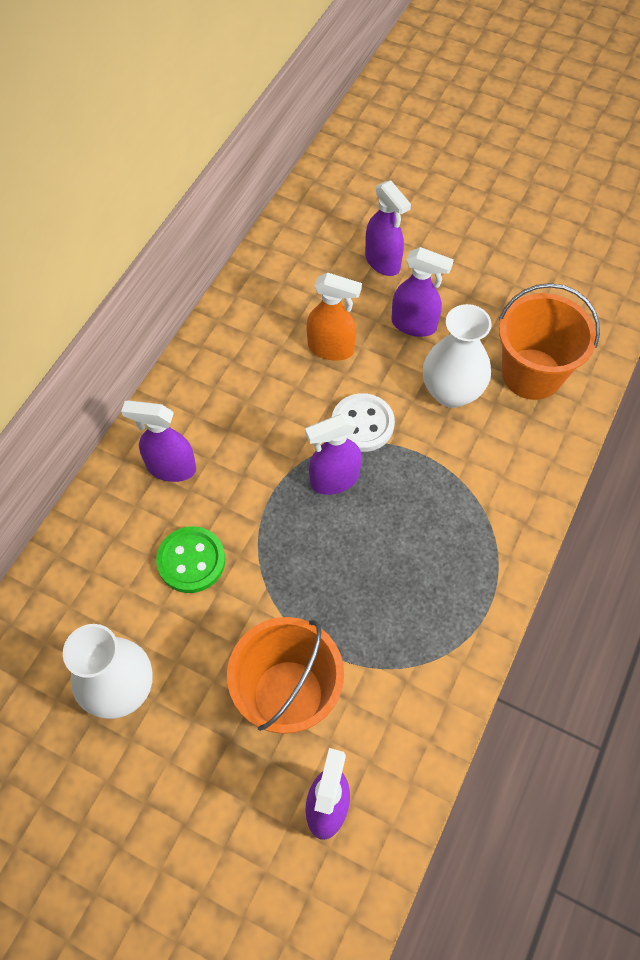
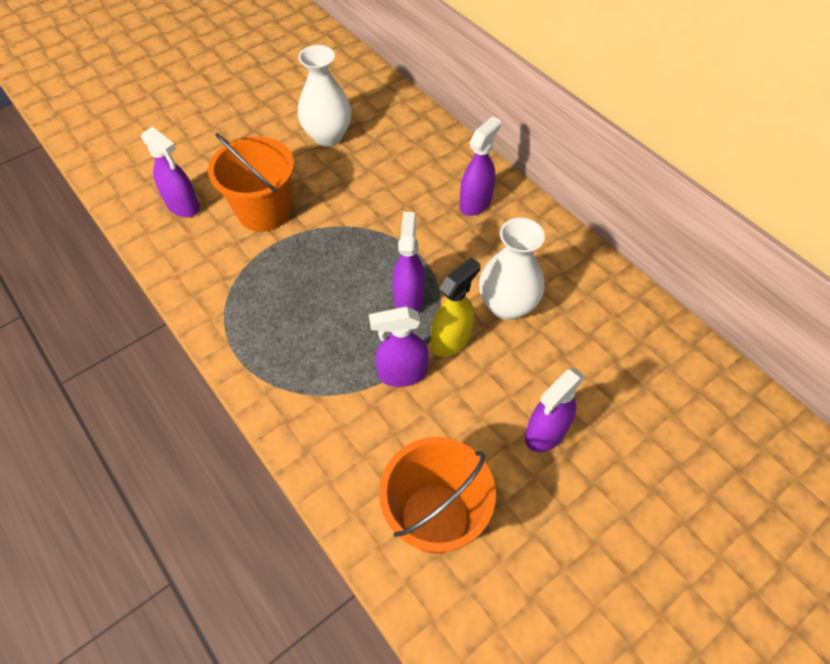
camera: 115 degrees right, 5 degrees down
green button [156,526,225,593] -> none
orange spray bottle [306,272,362,361] -> none
white button [332,393,395,452] -> yellow spray bottle [431,257,480,357]
purple spray bottle [365,180,411,276] -> purple spray bottle moved to [369,307,429,387]
white vase [423,304,492,408] -> white vase moved to [479,218,545,320]

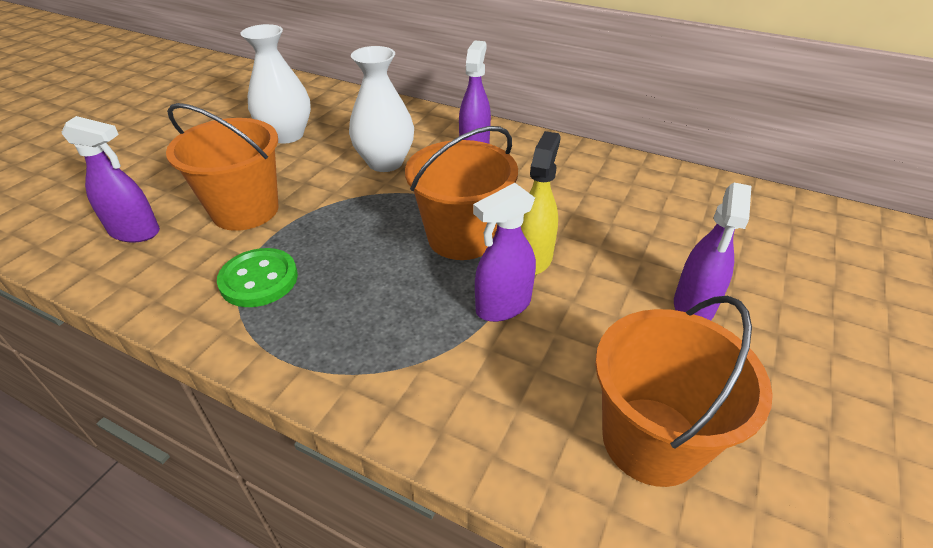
camera: 25 degrees left, 15 degrees down
purple spray bottle [393,212,425,312] -> orange bucket [405,126,518,260]
white vase [479,218,545,320] -> white vase moved to [349,46,414,172]
none -> green button [217,248,298,307]

